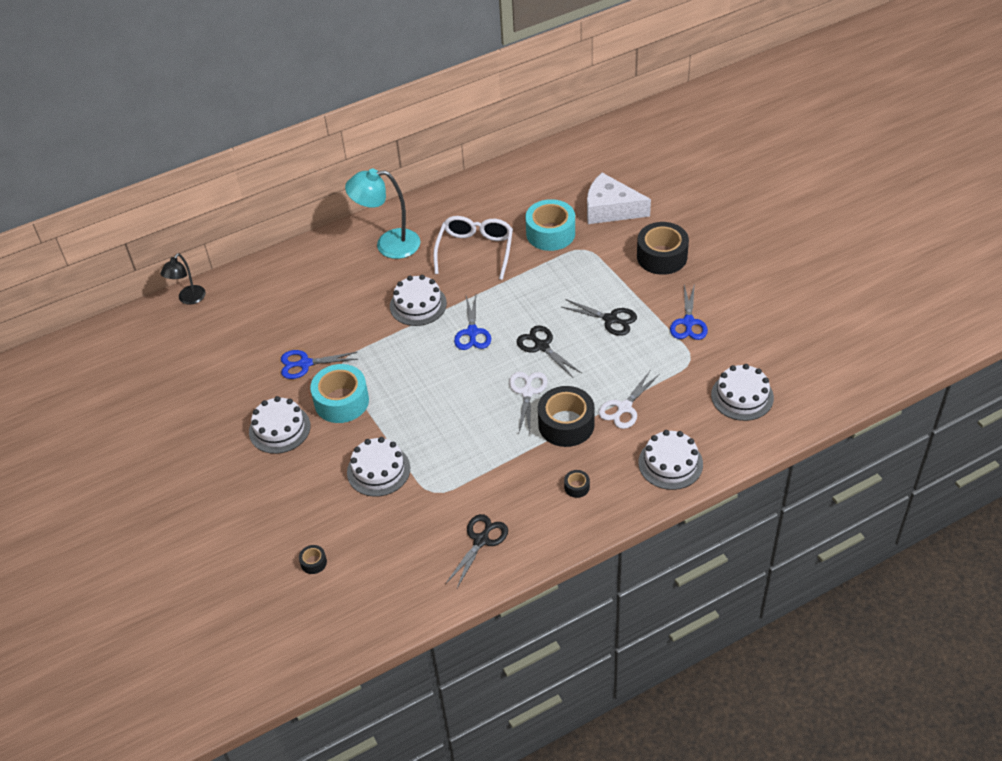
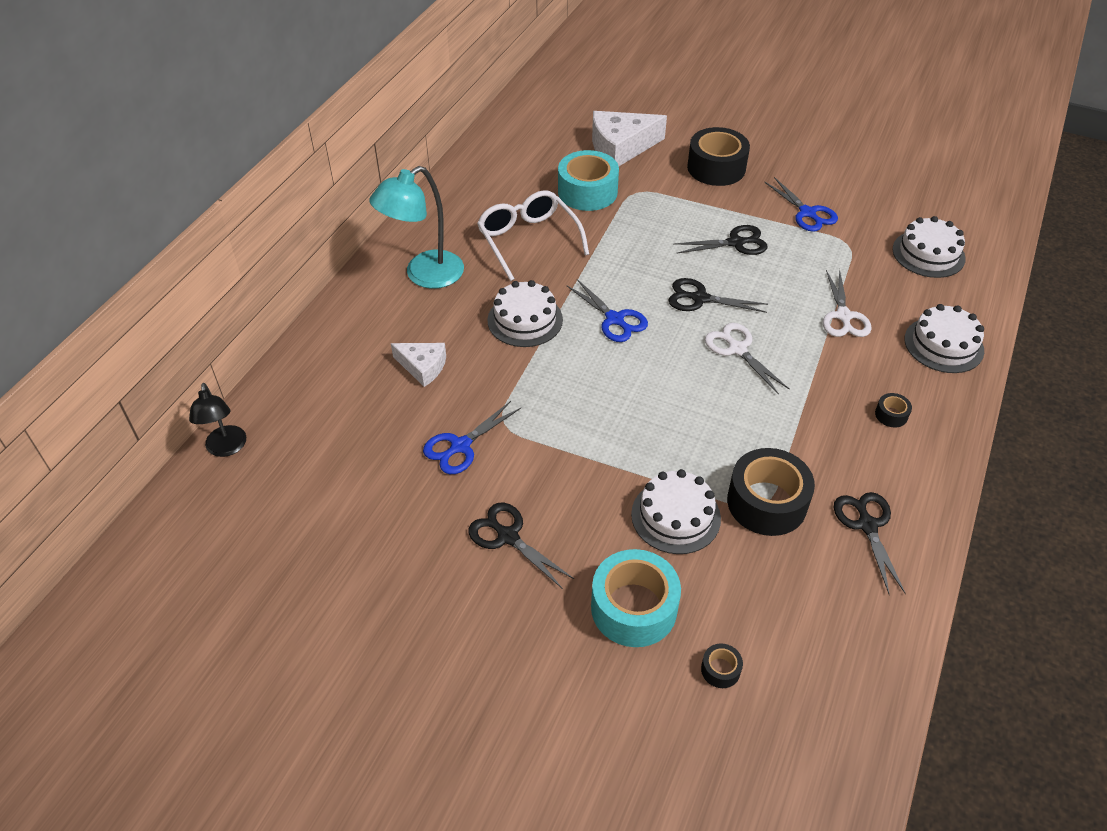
camera: 40 degrees left, 0 degrees up
white cake [249,396,310,454] -> black scissors [468,503,574,589]
turquoise tape [310,364,369,423] -> turquoise tape moved to [591,549,681,647]
black tape [538,386,595,447] -> black tape moved to [727,448,815,536]
none -> white cheese [391,343,446,387]

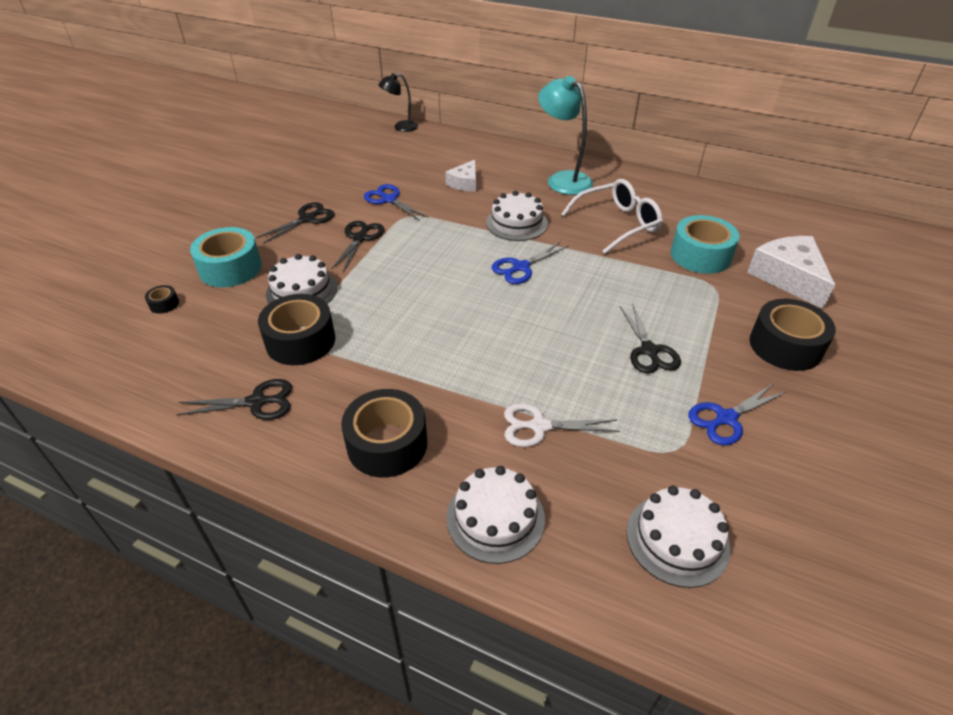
camera: 90 degrees right, 5 degrees down
black scissors [668,278,768,313] -> black scissors moved to [332,221,384,272]
white scissors [705,323,790,395] -> none
black tape [875,393,912,427] -> black tape [341,389,427,477], size x2.30

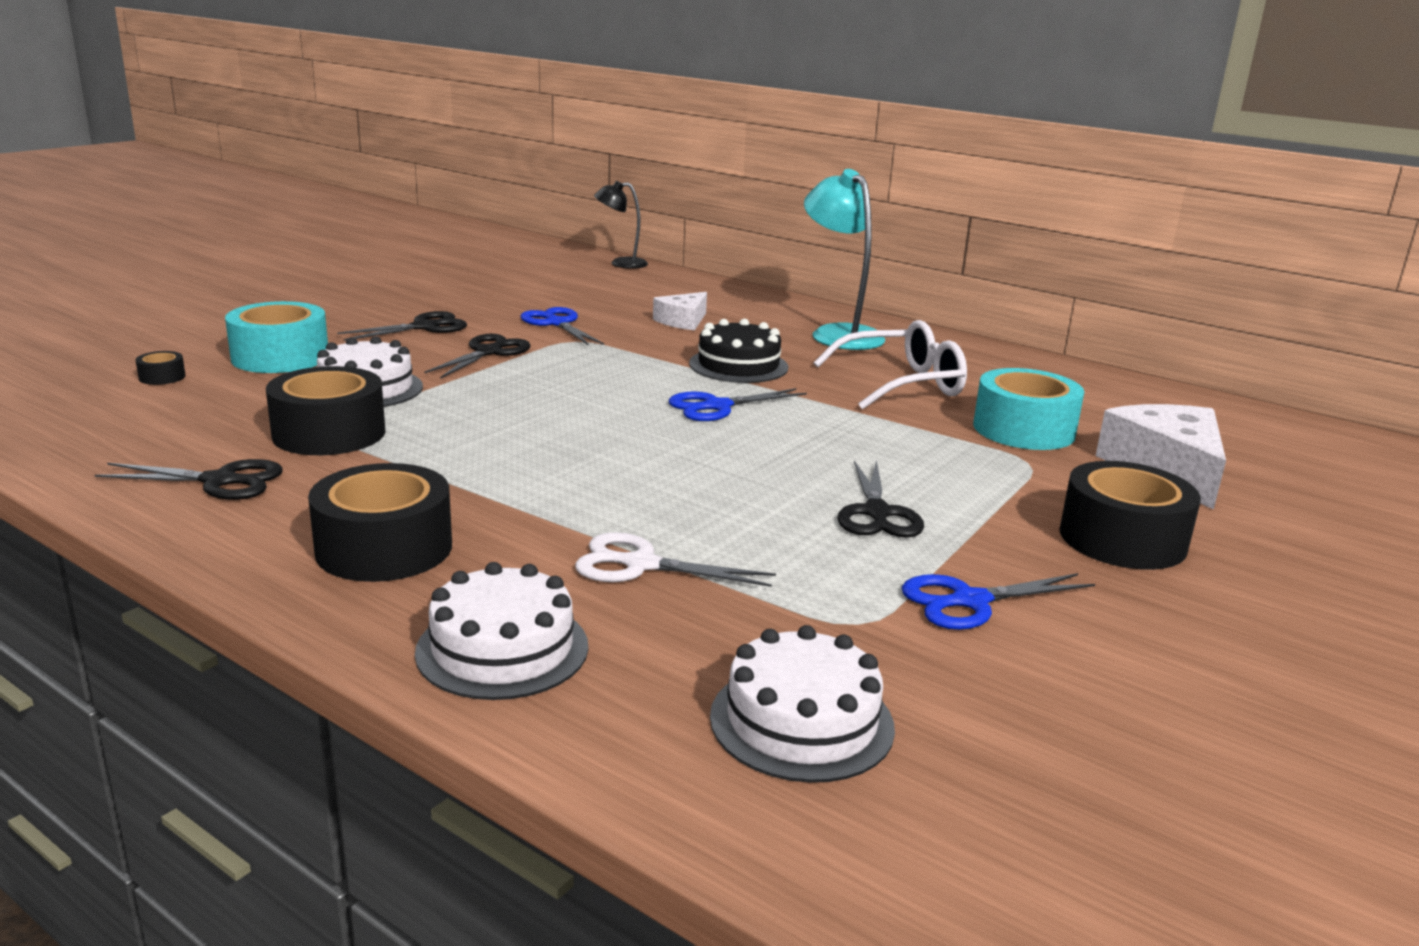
camera: 10 degrees right, 20 degrees down
white cake [486,191,548,241] -> black cake [689,319,788,383]

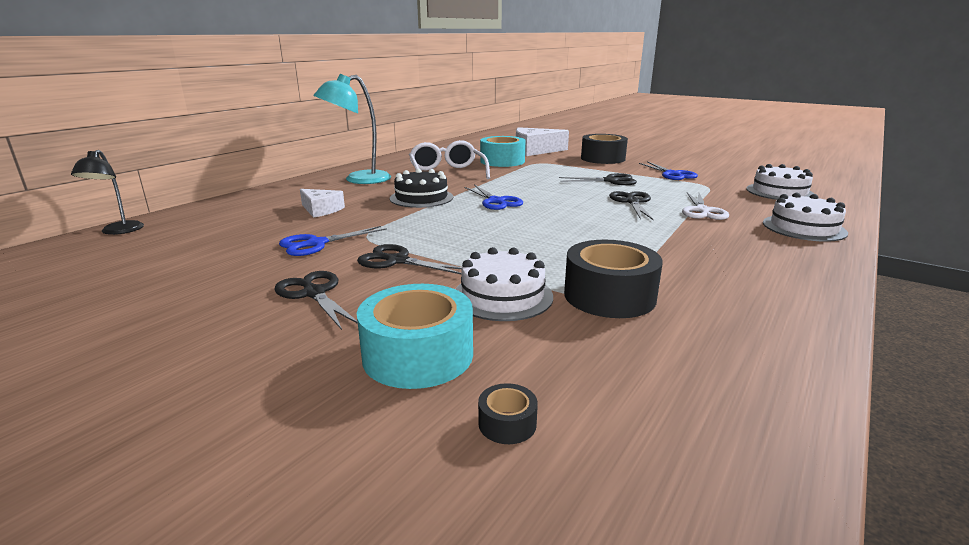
camera: 90 degrees left, 0 degrees up
black scissors [95,459,282,500] -> black scissors moved to [609,191,654,221]
black tape [308,463,452,582] -> none

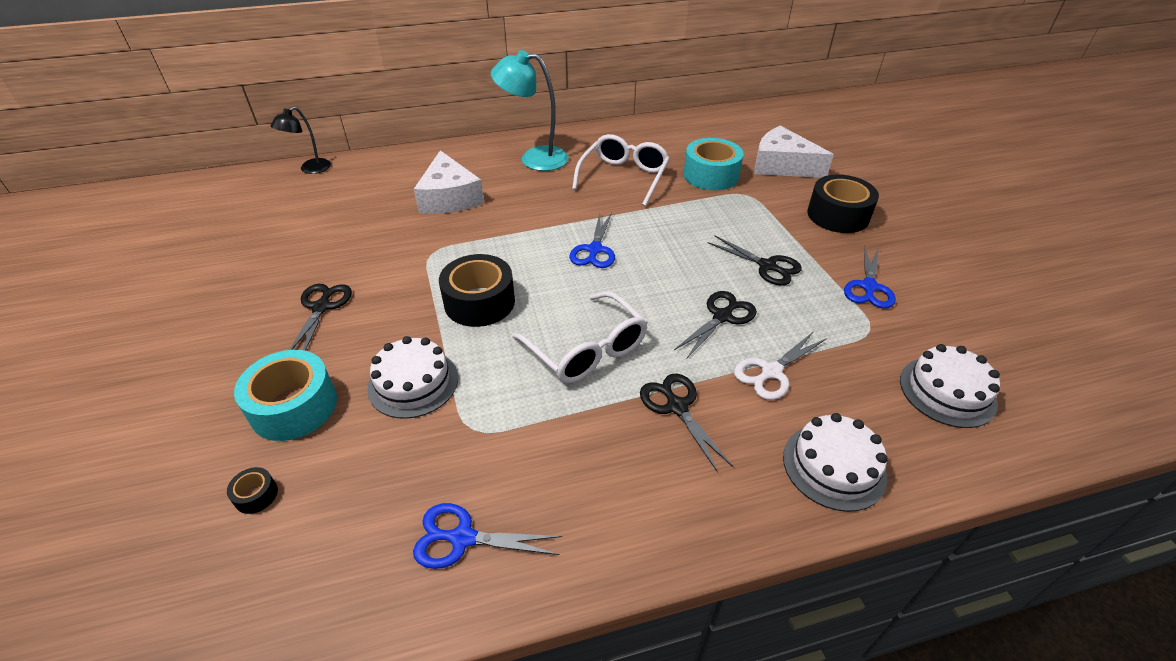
camera: 40 degrees right, 20 degrees up
blue scissors [279,226,387,256] -> blue scissors moved to [413,503,562,569]
white cheese [300,189,345,218] -> white cheese [414,150,484,214], size x1.70
black scissors [357,244,462,275] -> black scissors moved to [640,374,733,473]
black cake [390,169,453,208] -> none
black tape [564,240,663,318] -> black tape moved to [439,254,515,327]
none -> white glasses [512,291,648,383]

